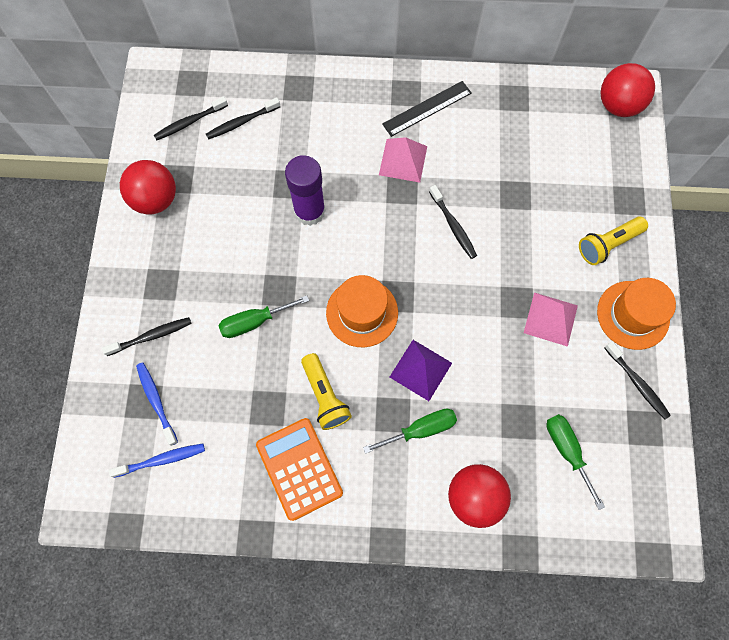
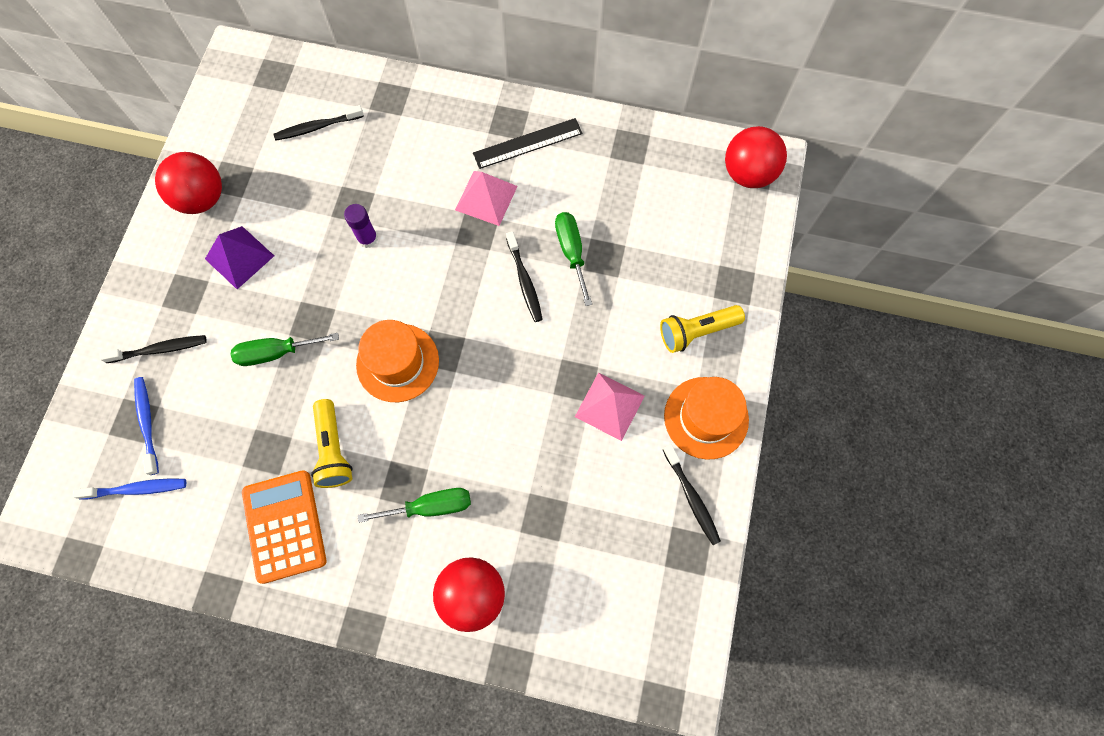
camera: 10 degrees right, 0 degrees up
black toothbrush [154,96,228,140] -> none
purple glue stick [285,155,326,226] -> purple glue stick [344,204,378,248], size x0.57
purple pyramid [390,340,452,401] -> purple pyramid moved to [205,226,274,289]
green screwdriver [547,414,605,510] -> green screwdriver moved to [555,212,592,306]

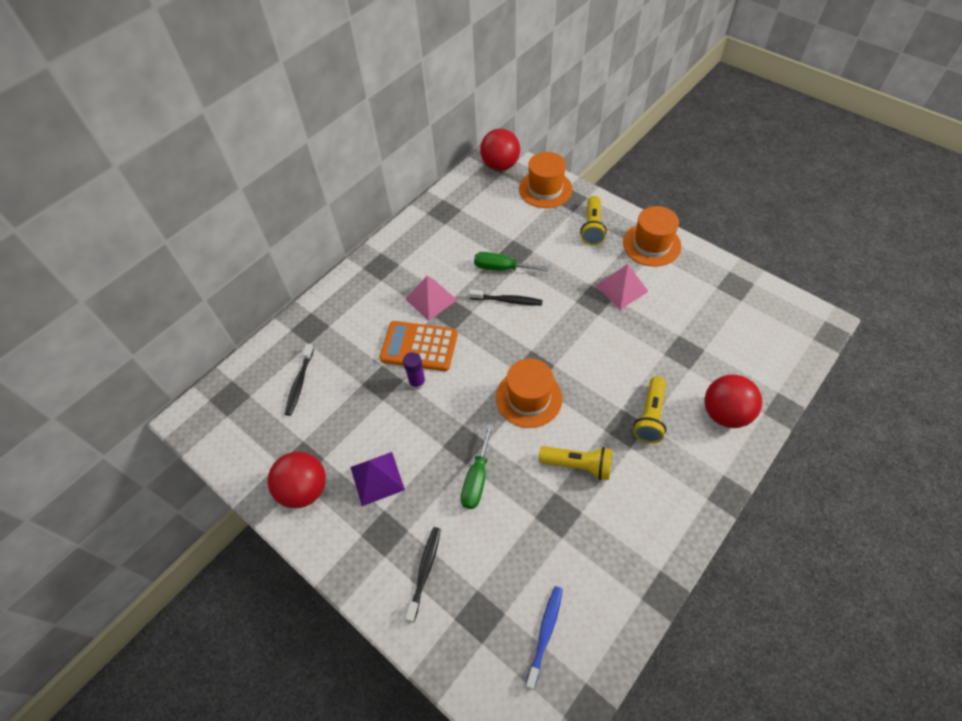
camera: 60 degrees left, 15 degrees down
blue toothbrush [134,377,159,475] -> none
orange calculator [242,470,326,584] -> orange calculator moved to [379,321,458,371]
green screwdriver [357,488,471,523] -> yellow flashlight [634,376,666,443]
black ruler [473,118,583,169] -> none
black toothbrush [663,444,721,545] -> none
none -> orange hat [519,152,572,208]

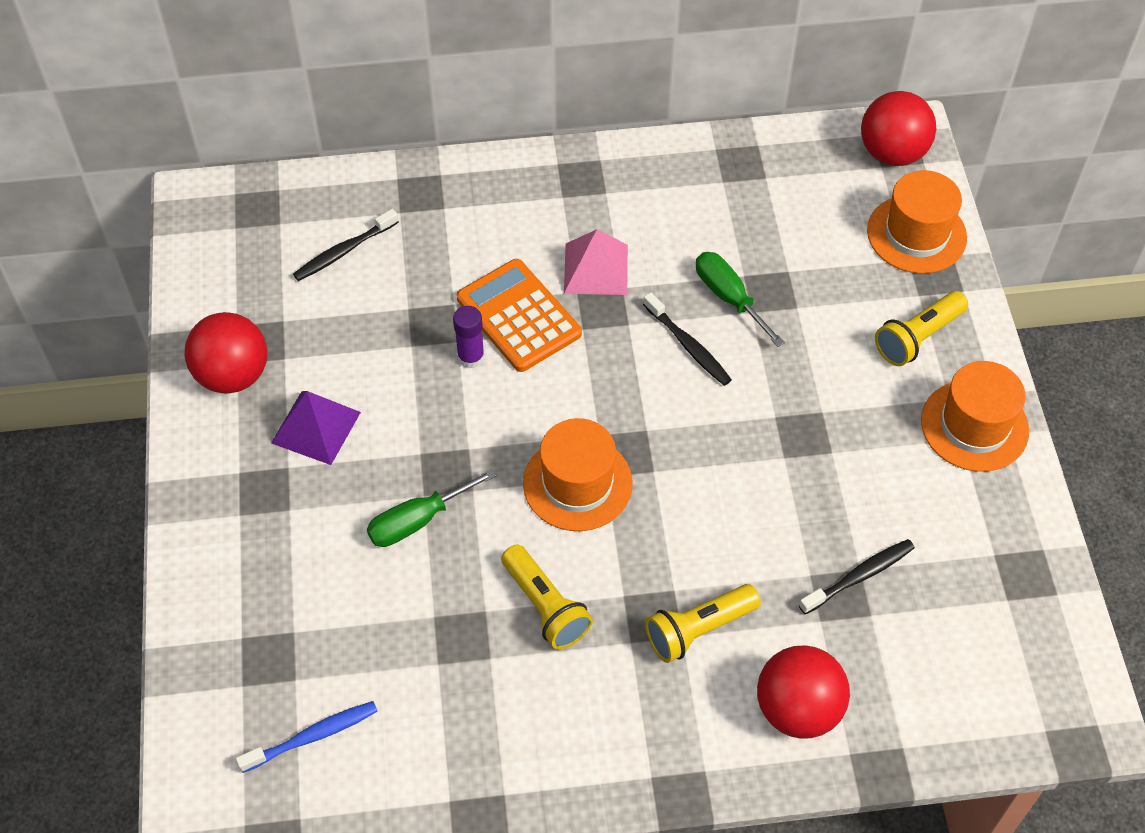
camera: 40 degrees right, 0 degrees up
black toothbrush [405,527,441,623] -> black toothbrush moved to [799,539,915,614]
pink pyramid [596,264,649,310] -> none

